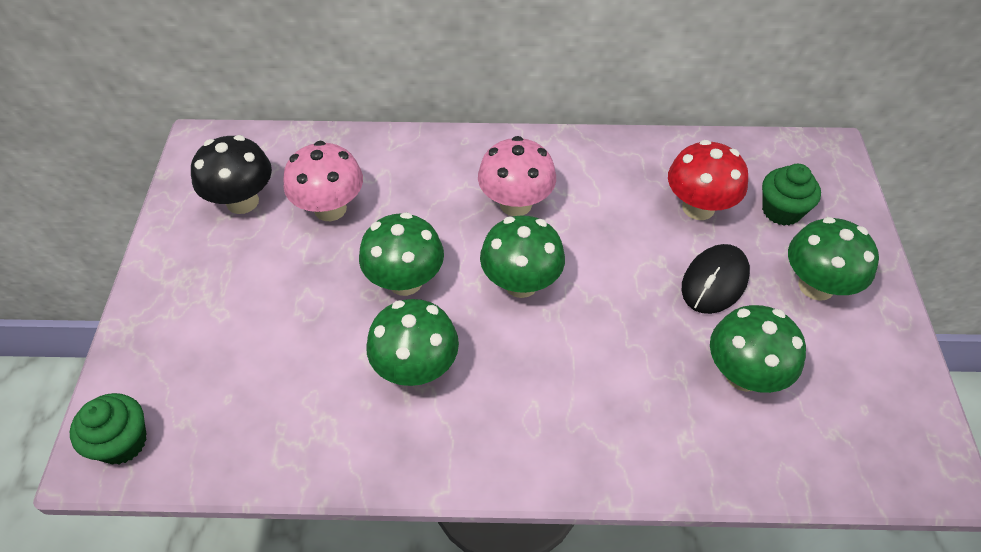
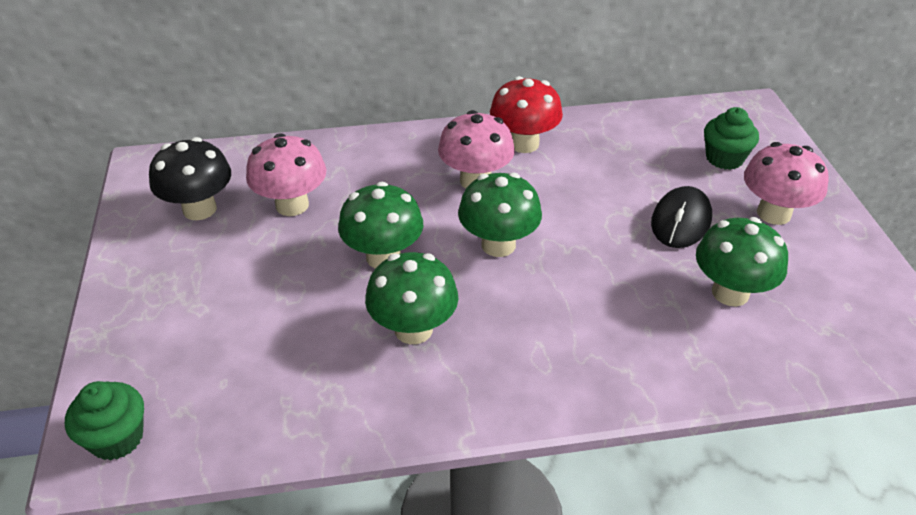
camera: 10 degrees left, 10 degrees down
red mushroom [668,140,748,220] -> red mushroom moved to [490,76,563,153]
green mushroom [788,217,879,301] -> pink mushroom [744,142,829,225]

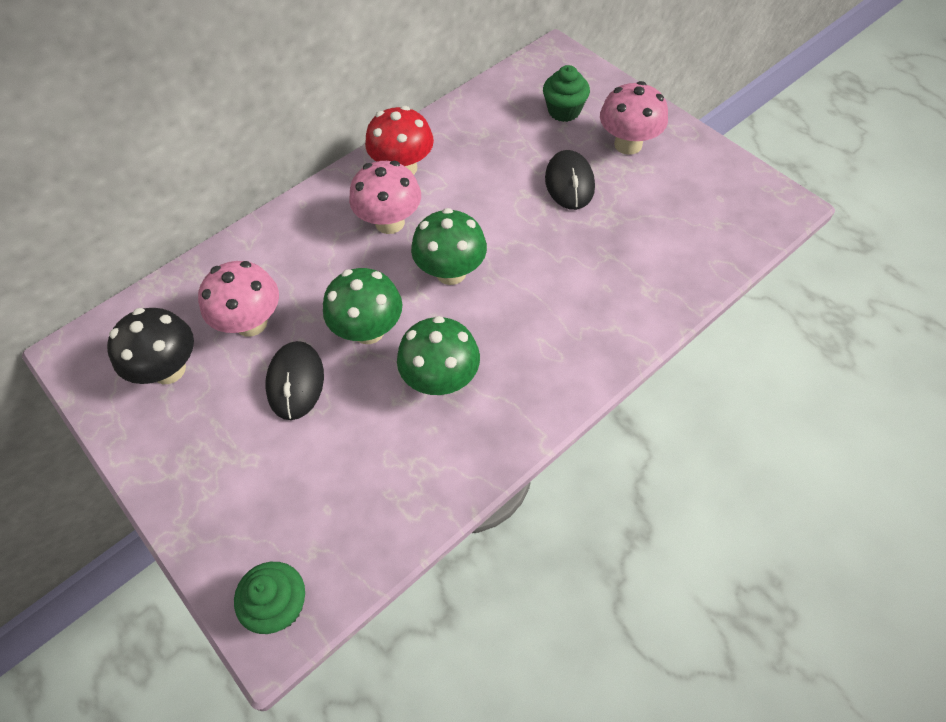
camera: 30 degrees left, 15 degrees up
green mushroom [696,217,788,307] -> none
none -> black mouse [265,341,324,420]

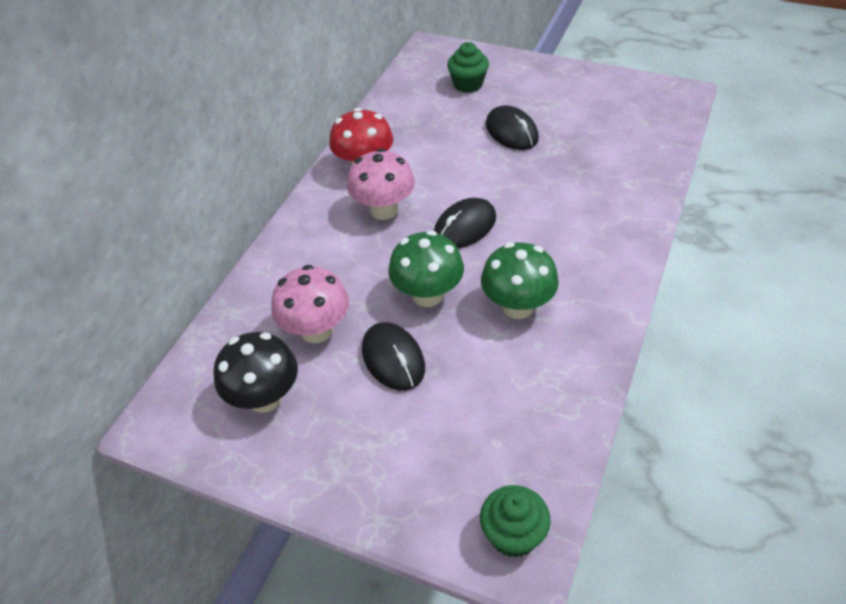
camera: 25 degrees left, 10 degrees down
green mushroom [411,208,487,285] -> black mouse [434,198,496,248]
pink mushroom [600,81,668,155] -> none

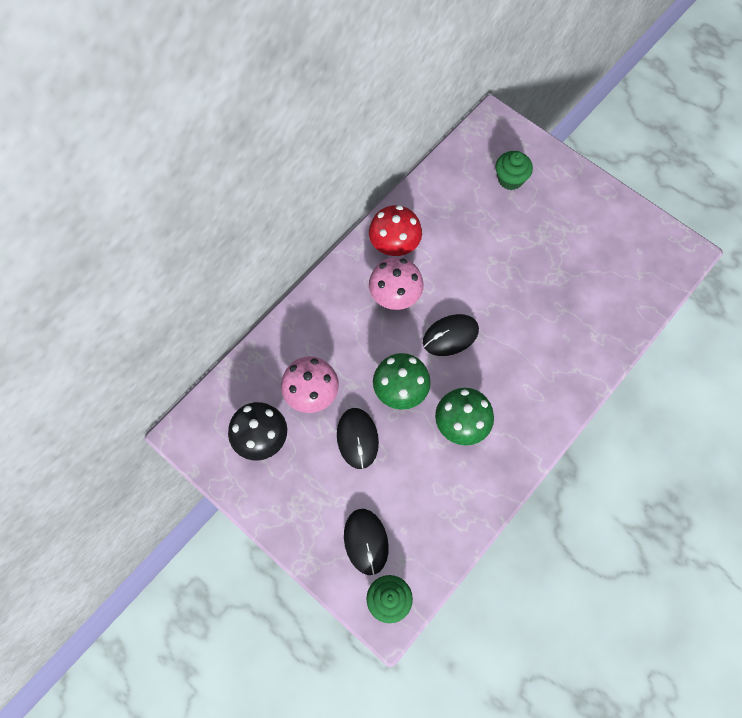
camera: 15 degrees right, 20 degrees up
black mouse [486,105,539,150] -> black mouse moved to [344,509,389,575]

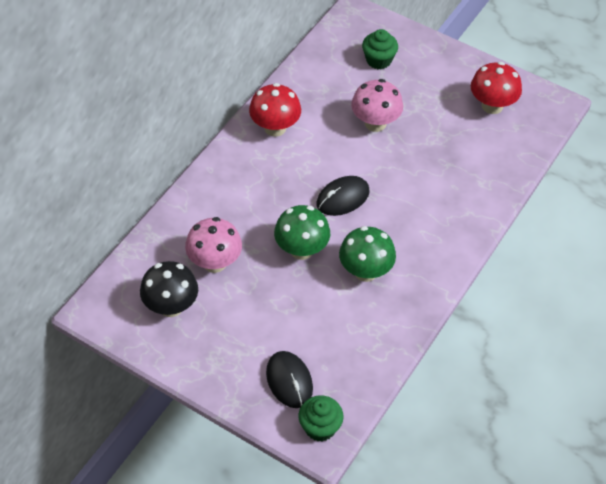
camera: 10 degrees left, 15 degrees down
black mouse [337,408,379,469] -> none
pink mushroom [369,257,424,310] -> pink mushroom moved to [351,79,403,132]
none -> red mushroom [471,62,522,114]

